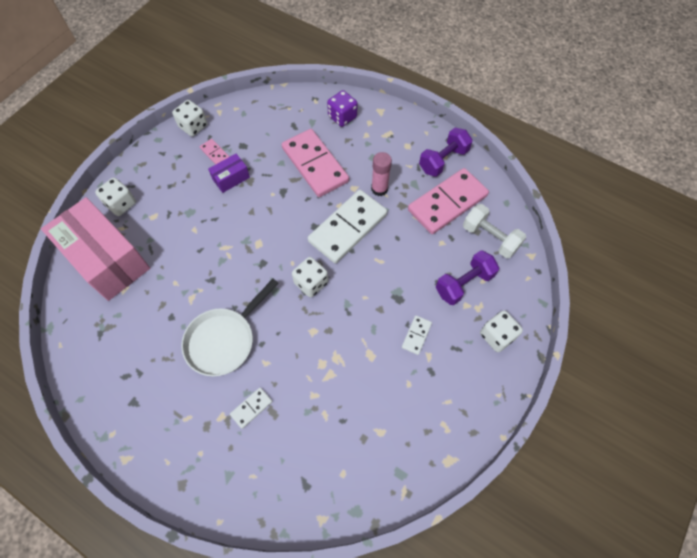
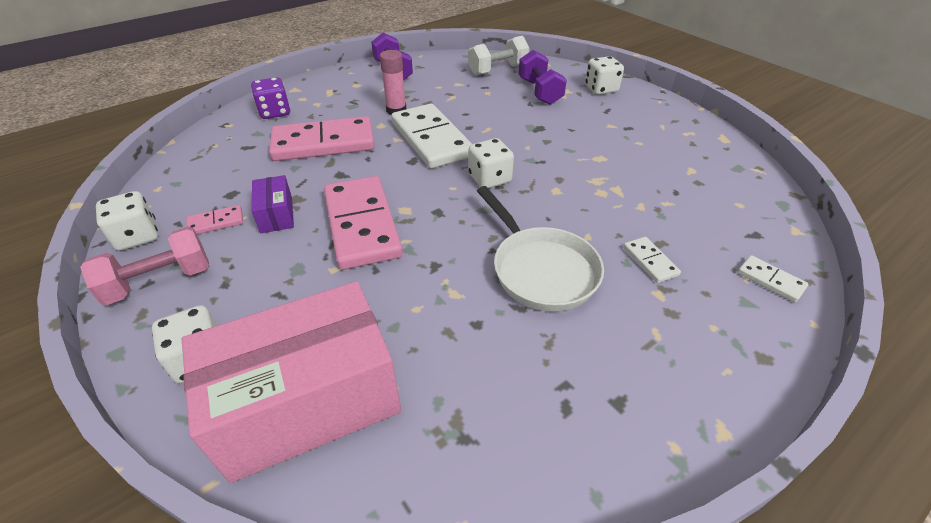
camera: 70 degrees left, 20 degrees down
white domino [402,315,432,355] -> white domino moved to [738,255,808,302]
pink domino [408,168,489,234] -> pink domino moved to [324,176,403,270]
none -> pink dumbbell [80,227,209,305]

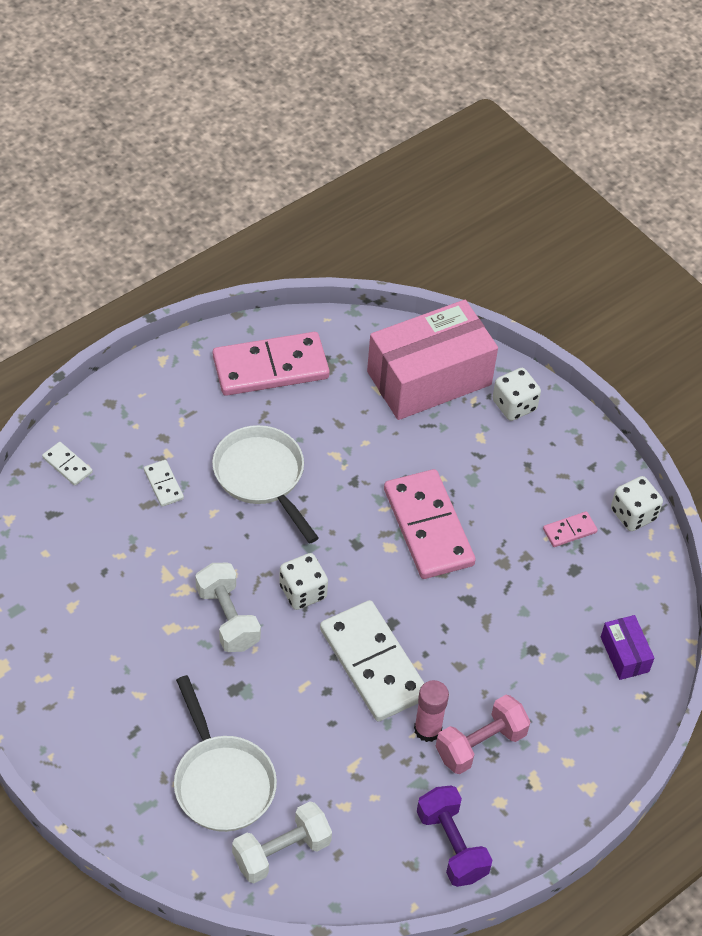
camera: 175 degrees right, 10 degrees up
pink dumbbell [80,227,209,305] -> pink dumbbell moved to [436,695,530,774]
purple dice [251,77,290,119] -> none
purple box [251,175,294,233] -> purple box moved to [601,615,654,680]
pink domino [269,116,375,161] -> pink domino moved to [213,332,330,396]
purple dumbbell [518,50,567,105] -> white pan [174,675,277,832]
white dice [585,56,624,95] -> none
none -> white dumbbell [195,563,261,652]

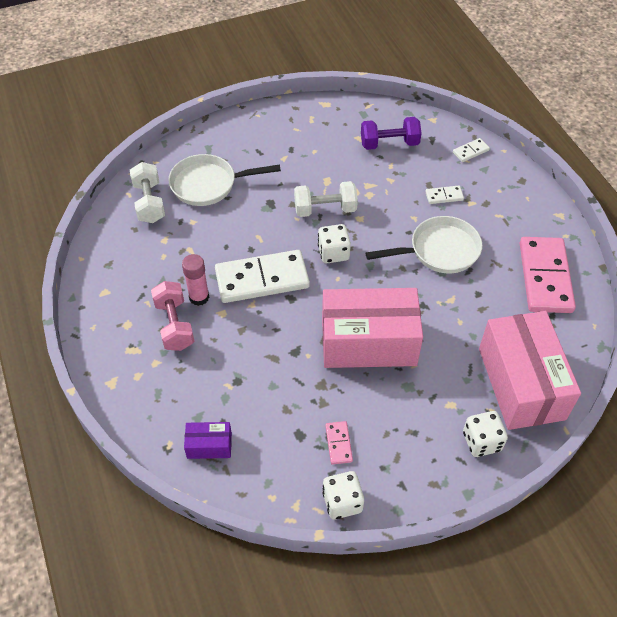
camera: 110 degrees right, 0 degrees up
pink domino [384,469,476,579] -> pink box [322,288,423,368]
purple dumbbell [417,785,492,887] -> purple dumbbell moved to [361,117,422,150]

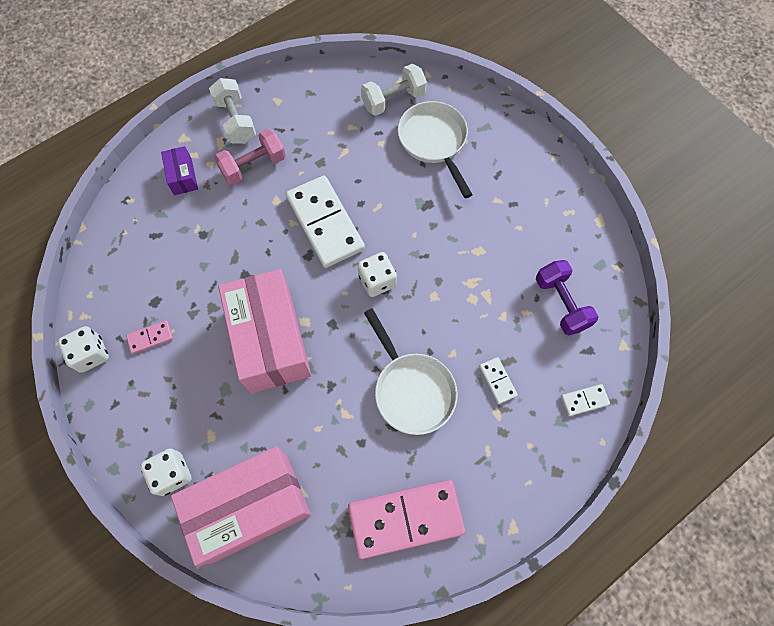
camera: 75 degrees right, 15 degrees up
pink glue stick [182,254,209,306] -> none
purple box [184,422,232,459] -> purple box moved to [161,146,198,195]
white dumbbell [294,181,358,217] -> white dumbbell moved to [209,78,256,144]
white domino [453,138,490,162] -> white domino turned 60 degrees counterclockwise [561,384,610,416]

